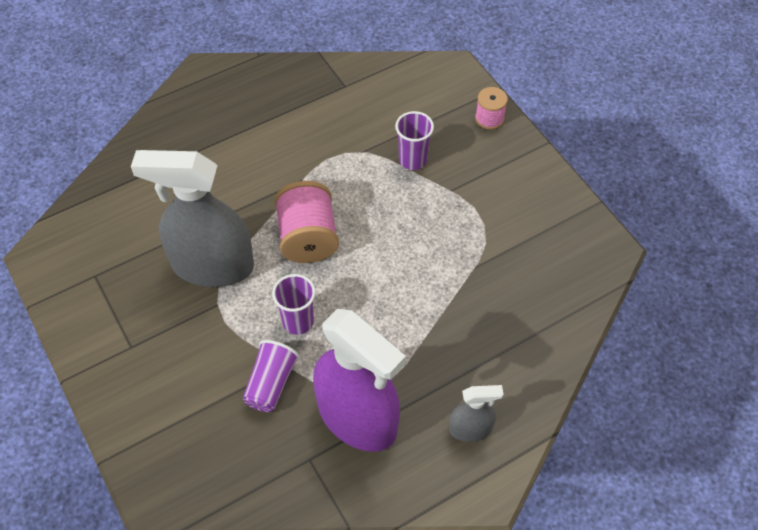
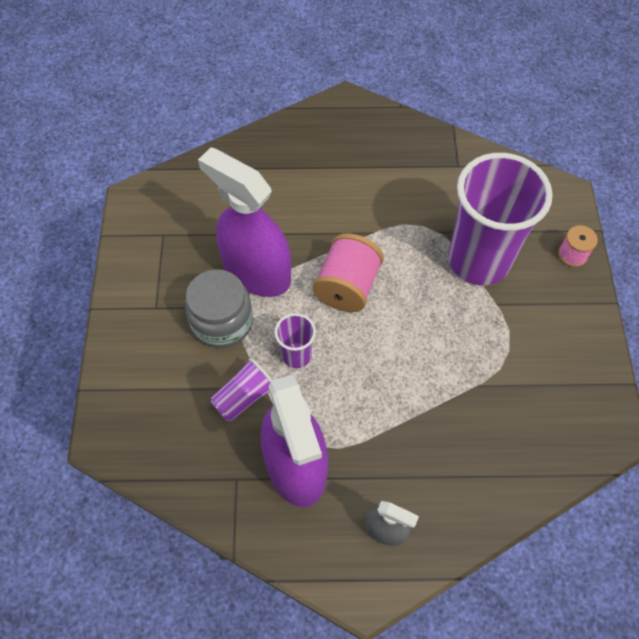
camera: 30 degrees right, 5 degrees up
grey spray bottle [131,150,254,287] -> purple spray bottle [198,147,291,297]
purple cup [395,111,434,170] -> purple cup [448,153,553,285], size x2.25
none -> grey jar [185,269,253,348]

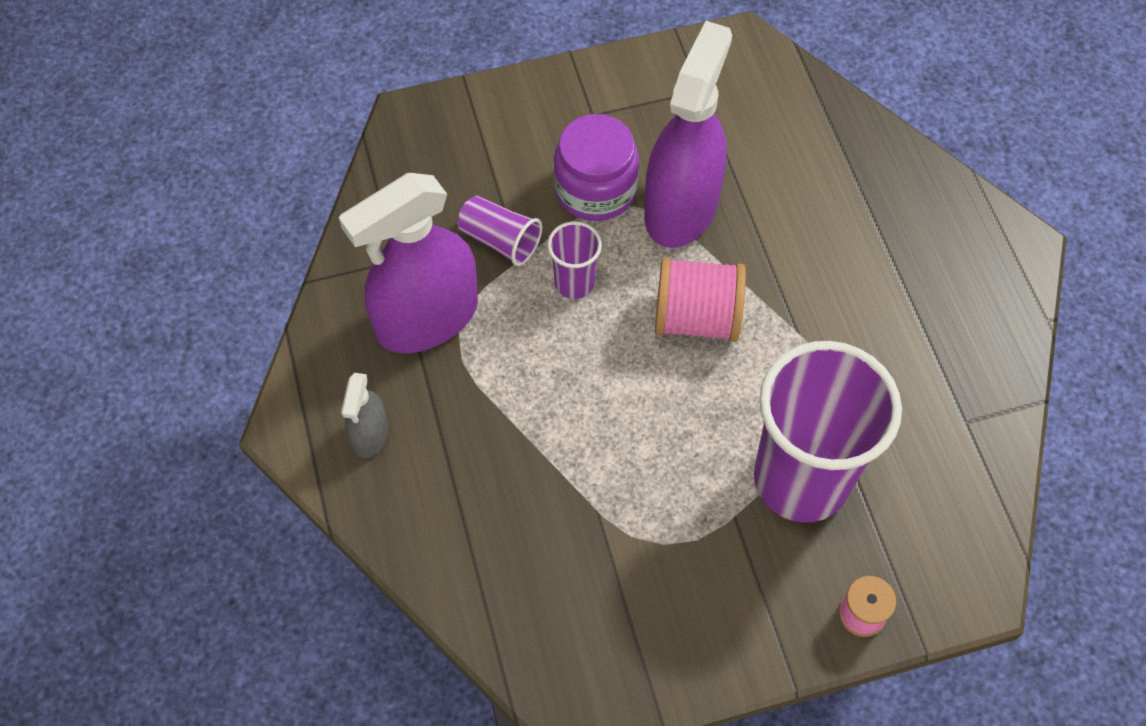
camera: 75 degrees right, 0 degrees up
grey jar [185,269,253,348] -> purple jar [553,114,639,221]

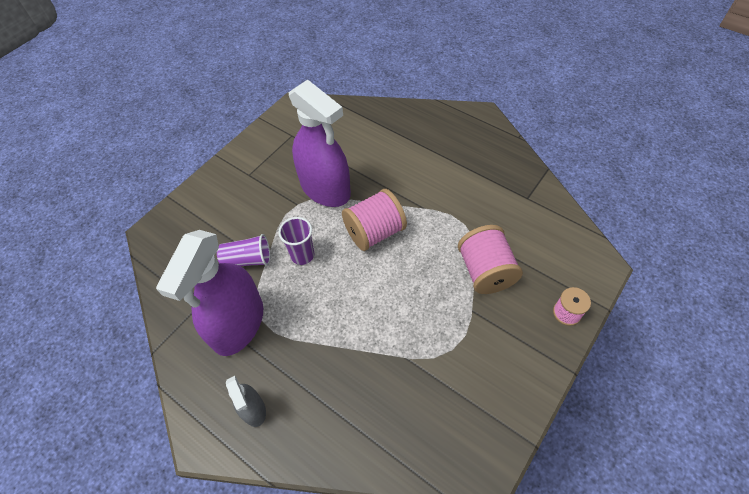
camera: 35 degrees left, 5 degrees down
purple jar [553,114,639,221] -> none
purple spray bottle [644,21,732,248] -> purple spray bottle turned 150 degrees clockwise [289,79,351,207]
purple cup [754,341,902,523] -> pink spool [458,225,523,294]

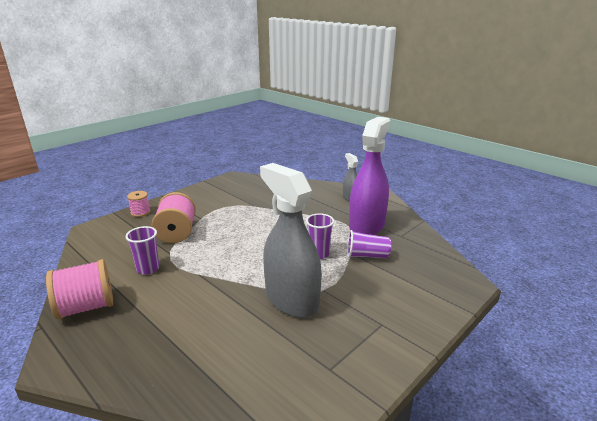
camera: 175 degrees left, 30 degrees down
purple spray bottle [289,79,351,207] -> grey spray bottle [260,163,322,318]
pink spool [342,189,407,251] -> pink spool moved to [46,259,113,320]
none -> purple cup [126,226,159,275]

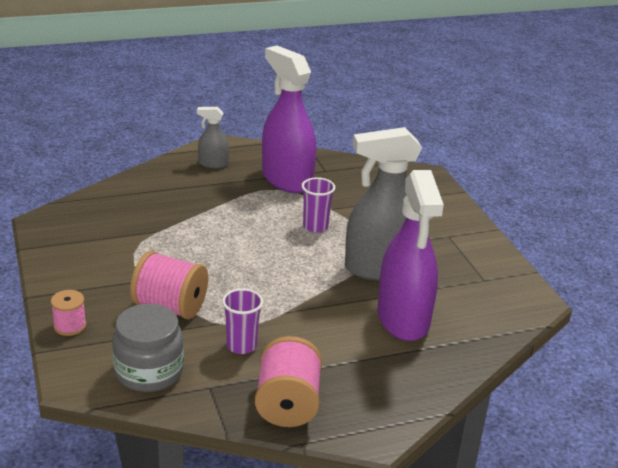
camera: 65 degrees left, 5 degrees up
purple cup [347,230,391,258] -> none
none -> grey jar [112,304,184,392]
none -> purple spray bottle [377,170,444,341]

